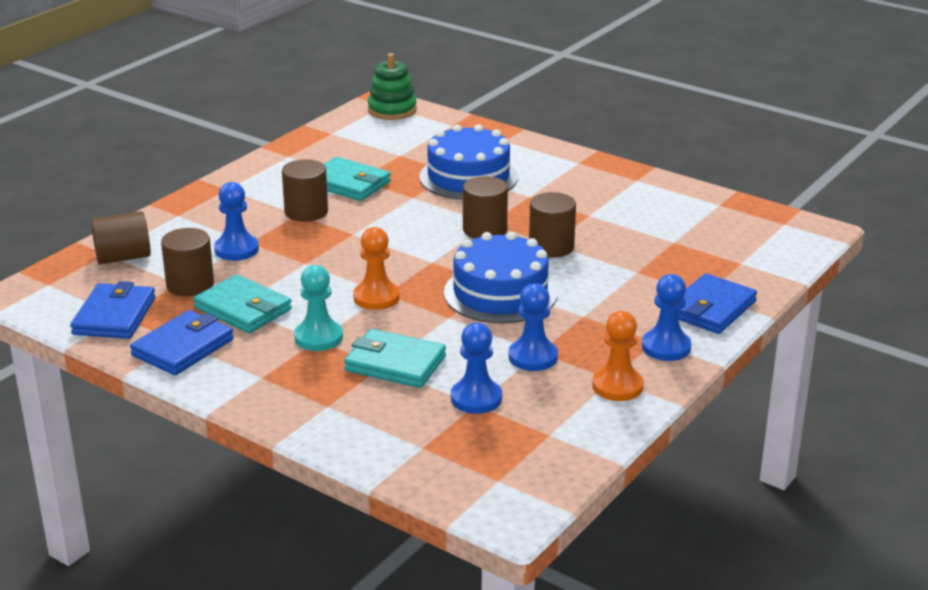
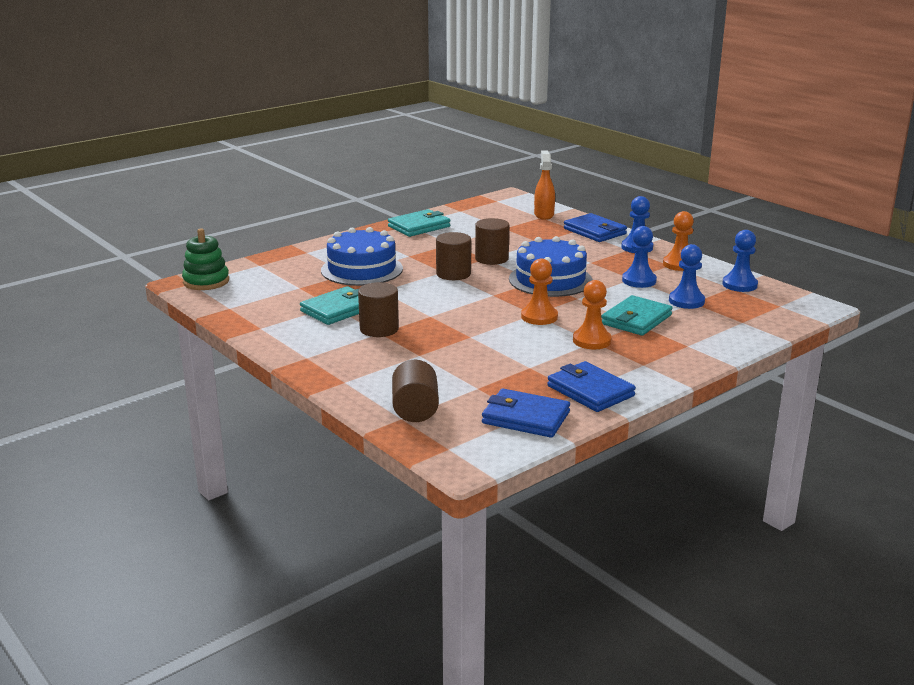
camera: 75 degrees left, 5 degrees down
brown cylinder [161,228,214,296] -> none
turquoise wallet [193,274,292,333] -> turquoise wallet moved to [388,209,450,237]
blue pawn [214,182,259,261] -> blue pawn moved to [722,230,758,292]
turquoise pawn [294,265,343,351] -> orange pawn [573,280,612,349]
none -> orange spray bottle [534,151,555,220]

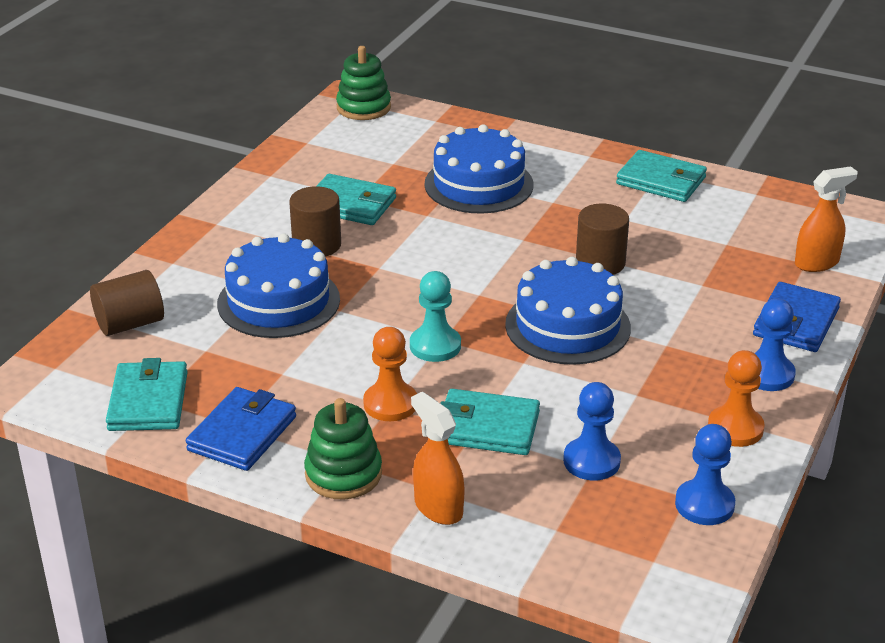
camera: 65 degrees right, 10 degrees up
brown cylinder [436,232,471,280] -> none
blue wallet [482,389,570,438] -> turquoise wallet [106,358,188,431]
orange pawn [521,259,558,325] -> turquoise pawn [410,271,461,362]
blue pawn [622,226,657,288] -> none
none -> blue cake [217,234,340,338]
none -> green stacking toy [304,398,382,500]
none -> orange spray bottle [411,392,465,525]

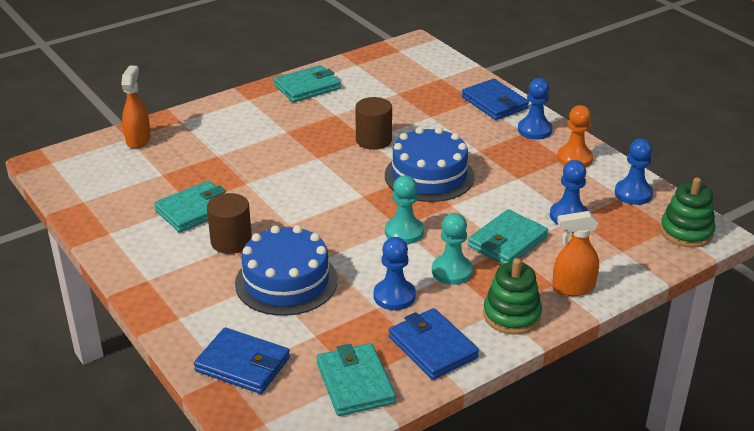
camera: 60 degrees left, 0 degrees up
brown cylinder [90,270,164,336] -> blue wallet [194,327,290,394]
turquoise wallet [106,358,188,431] -> turquoise wallet turned 45 degrees clockwise [317,343,396,416]
green stacking toy [336,46,391,120] -> green stacking toy moved to [660,177,715,248]
orange pawn [363,327,417,421] -> turquoise pawn [432,213,473,285]
blue cake [424,124,533,214] -> none
orange spray bottle [795,166,858,272] -> orange spray bottle moved to [121,65,151,149]
none -> blue pawn [374,237,416,310]

